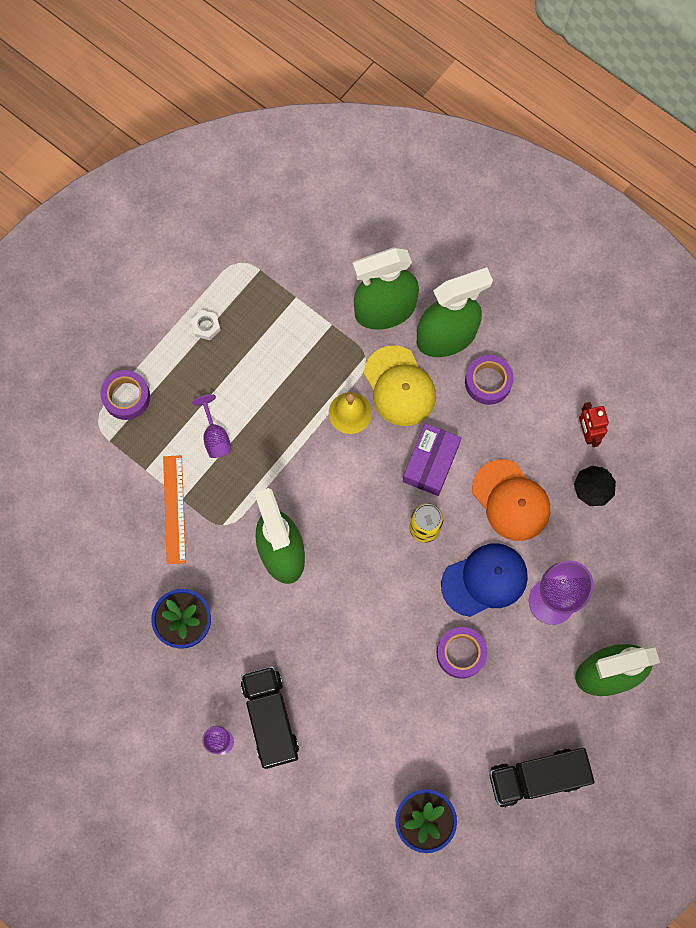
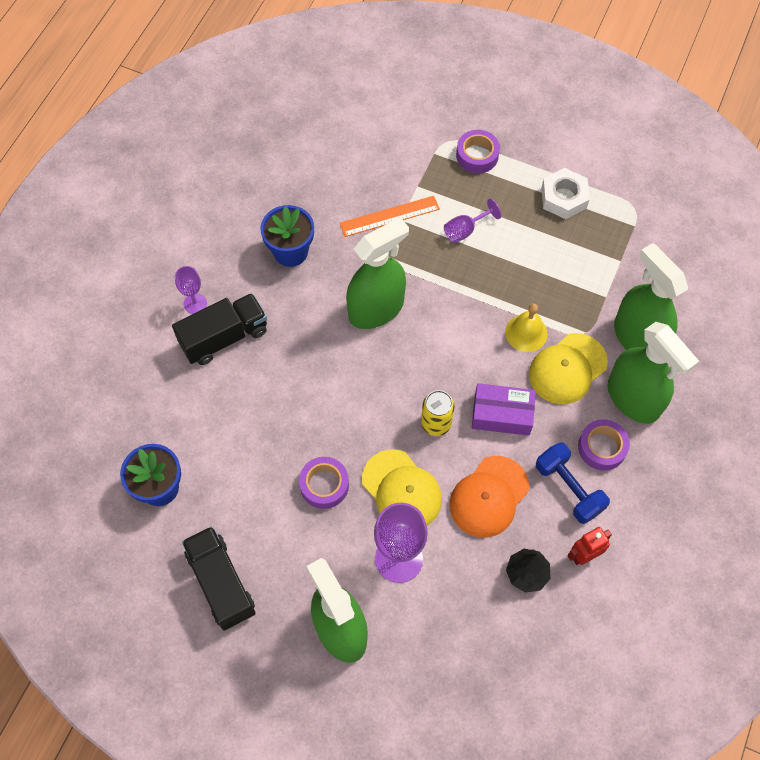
camera: 75 degrees right, 10 degrees down
white nut [191,310,221,340] -> white nut [541,168,590,219], size x1.81
blue cap [441,543,528,617] -> yellow cap [362,450,442,526]
none -> blue dumbbell [536,442,610,524]

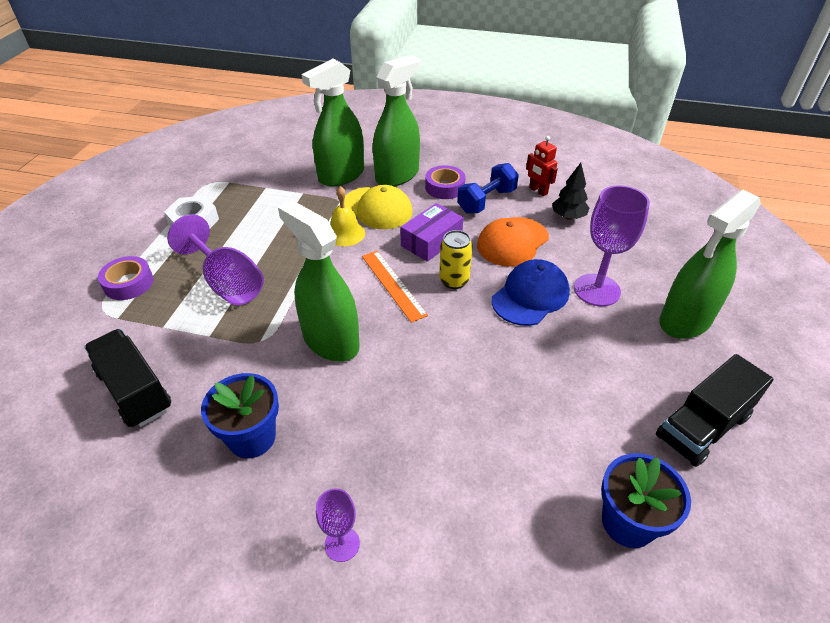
camera: 100 degrees left, 20 degrees down
black truck [172,293,267,365] -> black truck moved to [84,329,171,427]
purple tape [299,457,349,509] -> none
orange ruler [340,196,440,237] -> orange ruler moved to [362,251,428,323]
yellow cap [362,450,442,526] -> blue cap [492,259,570,326]
purple goblet [444,198,501,243] -> purple goblet [167,214,264,305], size x1.85
orange cap [450,456,529,538] -> orange cap turned 105 degrees clockwise [477,217,549,267]
purple box [472,383,536,436] -> purple box turned 45 degrees clockwise [400,203,463,262]

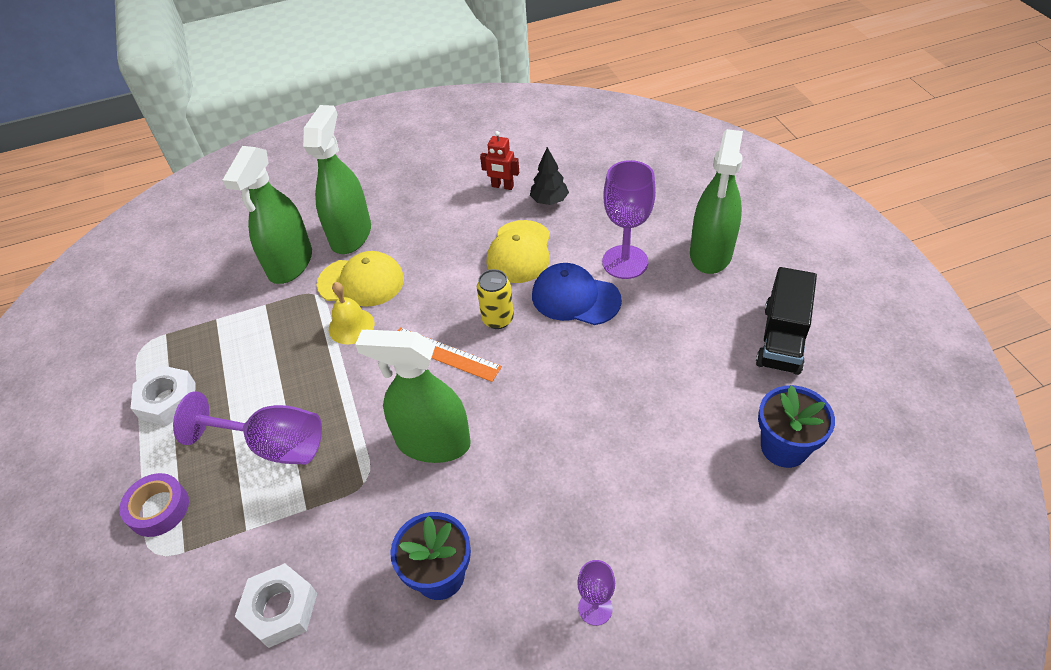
camera: 30 degrees left, 5 degrees up
black truck [84,329,171,427] -> white nut [235,563,317,648]
purple box [400,203,463,262] -> none
purple tape [425,165,465,199] -> none
blue dumbbell [457,163,519,214] -> none
orange cap [477,217,549,267] -> yellow cap [487,220,550,283]
blue cap [492,259,570,326] -> blue cap turned 75 degrees counterclockwise [532,263,622,325]

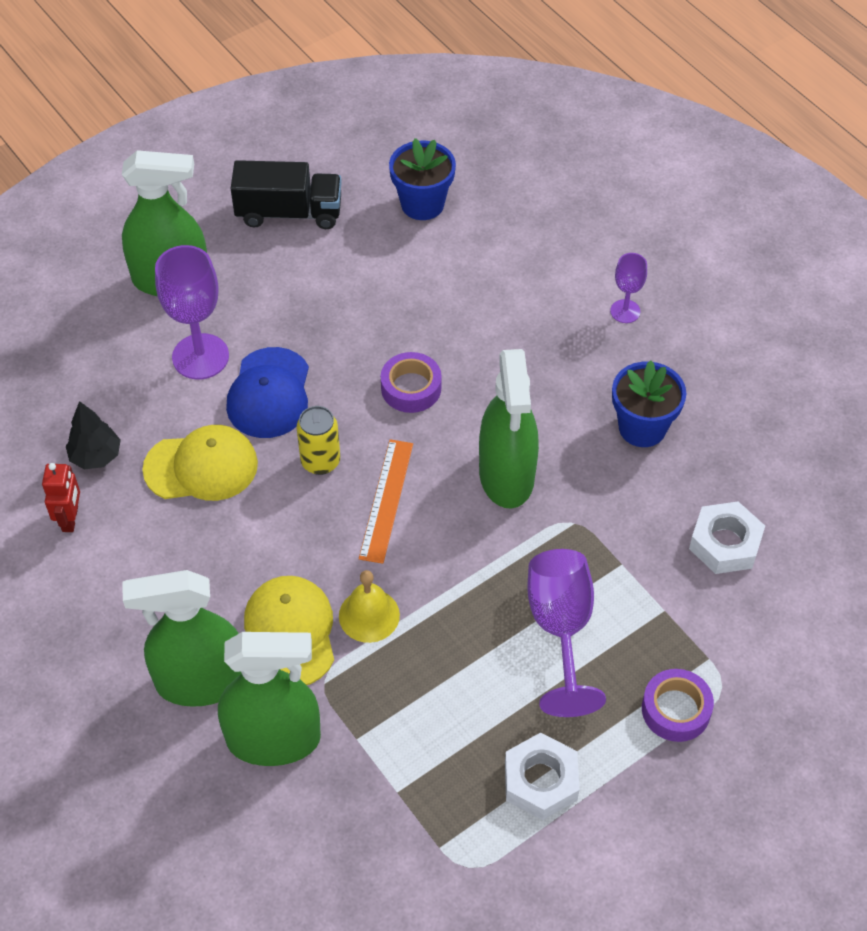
camera: 110 degrees left, 5 degrees up
none -> purple tape [381,352,442,413]

